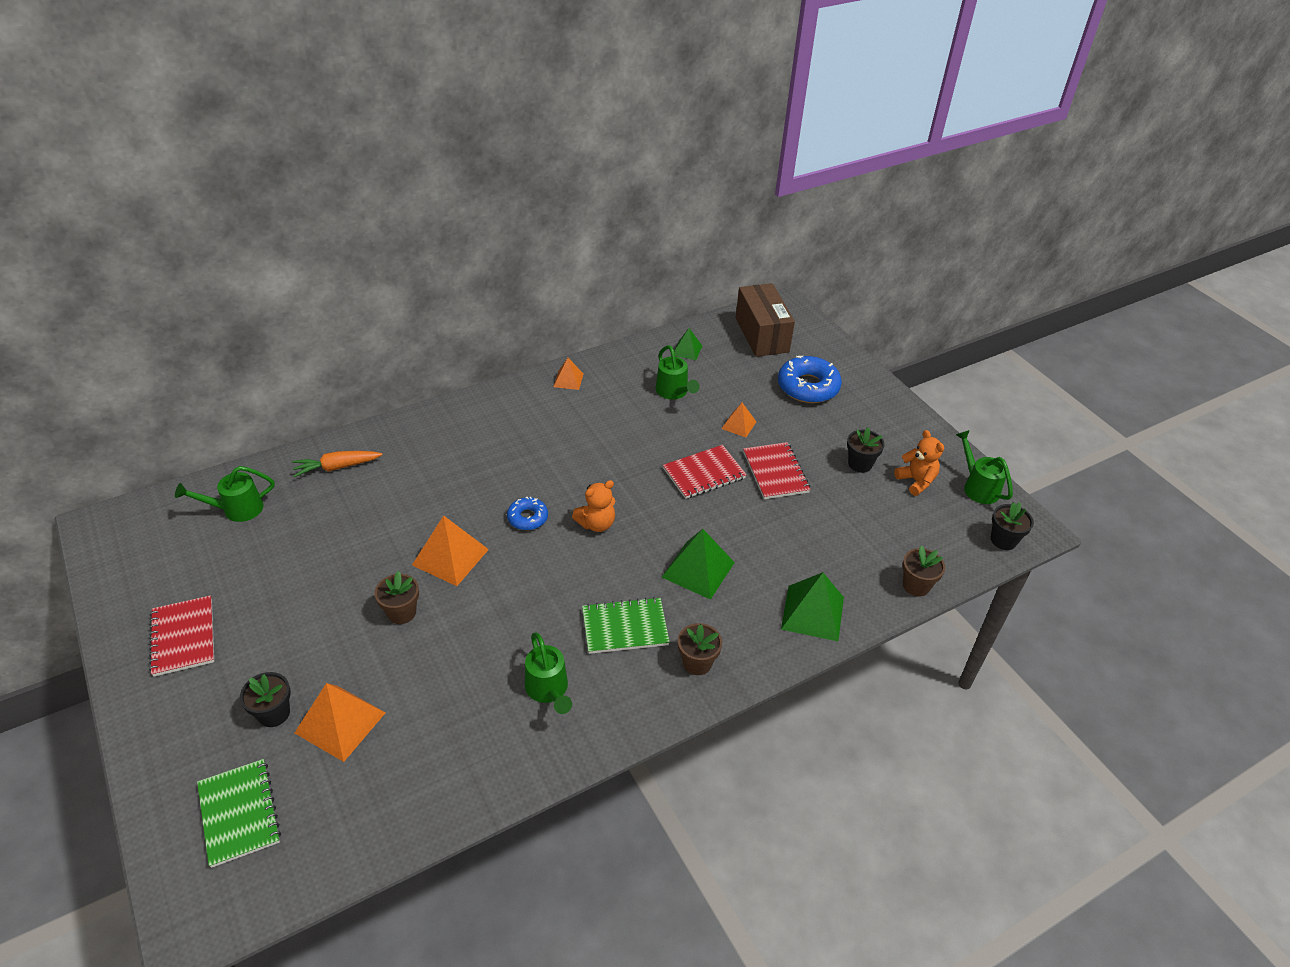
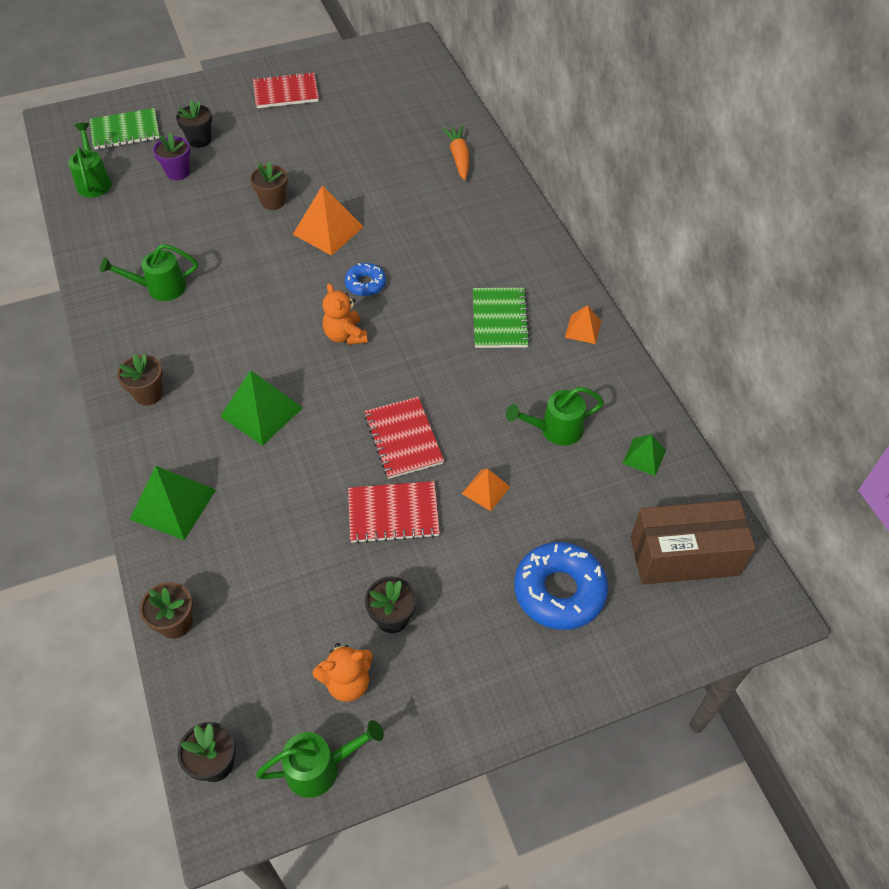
camera: 100 degrees right, 10 degrees up
green watering can [175,466,275,522] -> green watering can moved to [68,123,112,198]
orange pyramid [295,683,386,762] -> purple flower pot [153,132,190,180]
green notebook [582,597,670,654] -> green notebook moved to [473,288,530,348]

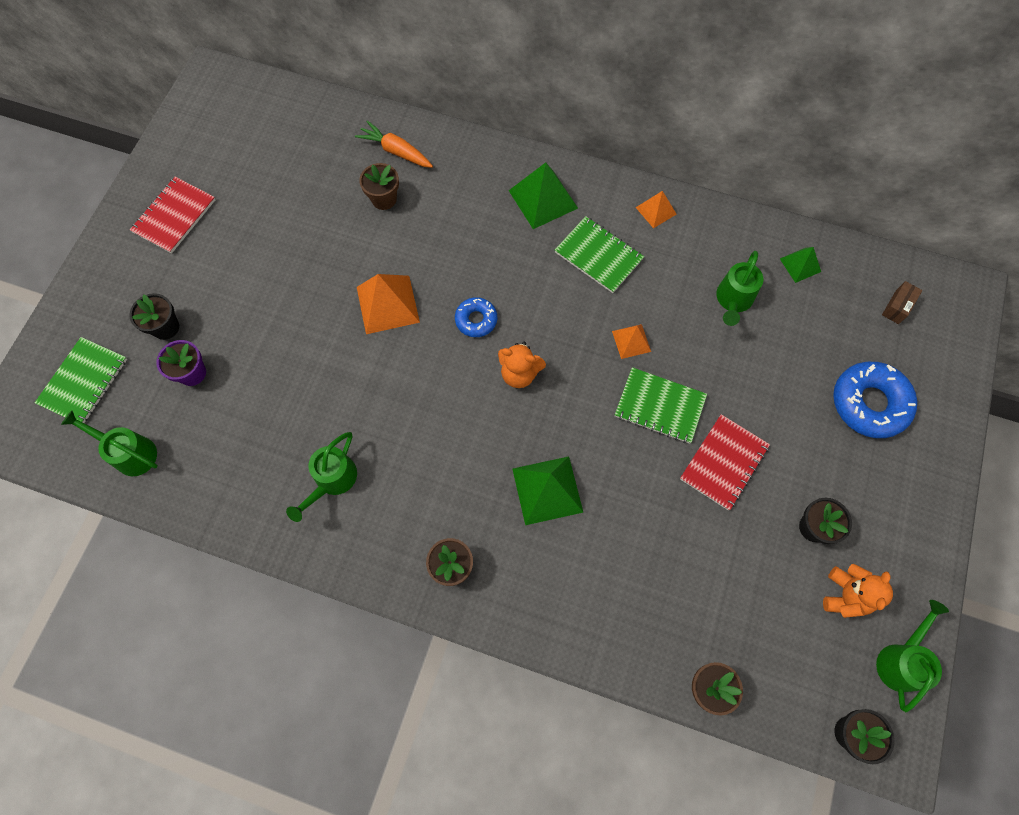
camera: 50 degrees left, 15 degrees up
green pyramid [130,466,216,540] -> green pyramid moved to [509,162,578,229]
brown flower pot [250,161,288,210] -> brown flower pot moved to [359,163,399,210]
red notebook [364,397,444,479] -> green notebook [615,367,707,444]
orange pyramid [462,468,510,511] -> orange pyramid moved to [612,324,651,359]
brown box [631,500,756,584] -> brown box [882,281,922,324], size x0.41

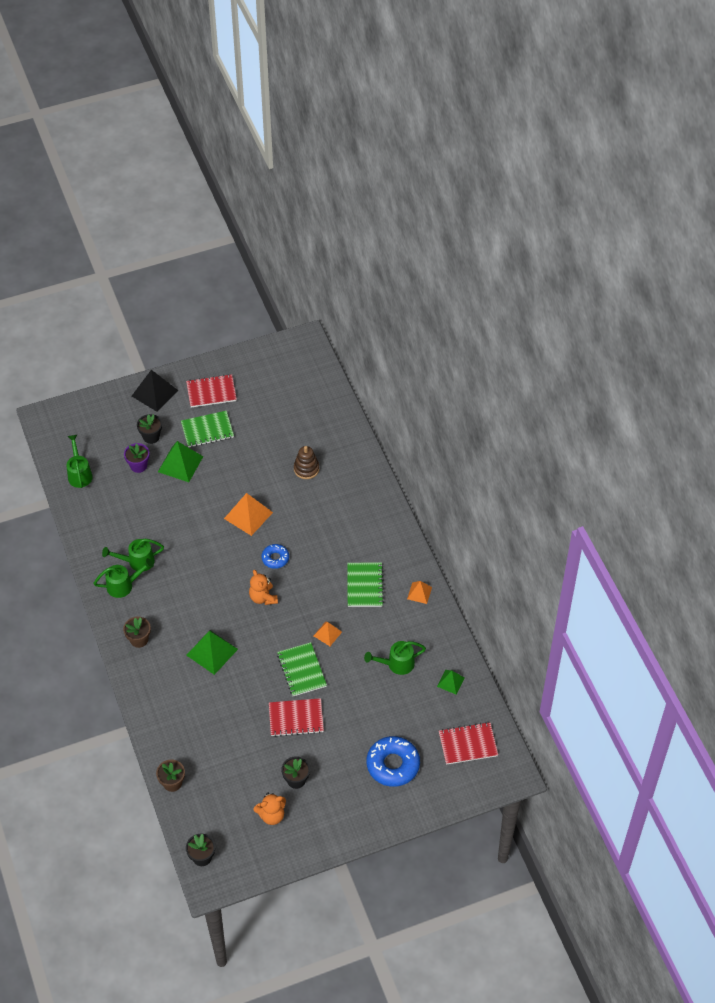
camera: 50 degrees right, 15 degrees down
green notebook [34,337,127,423] -> green notebook moved to [181,411,234,447]
orange carrot [355,120,433,168] -> none
brown flower pot [359,163,399,210] -> brown stacking toy [294,446,319,479]
green pyramid [509,162,578,229] -> green pyramid moved to [158,441,203,482]
green watering can [876,600,949,712] -> green watering can moved to [93,558,154,598]
brown box [882,281,922,324] -> red notebook [439,722,498,765]
none -> black pyramid [132,370,178,412]

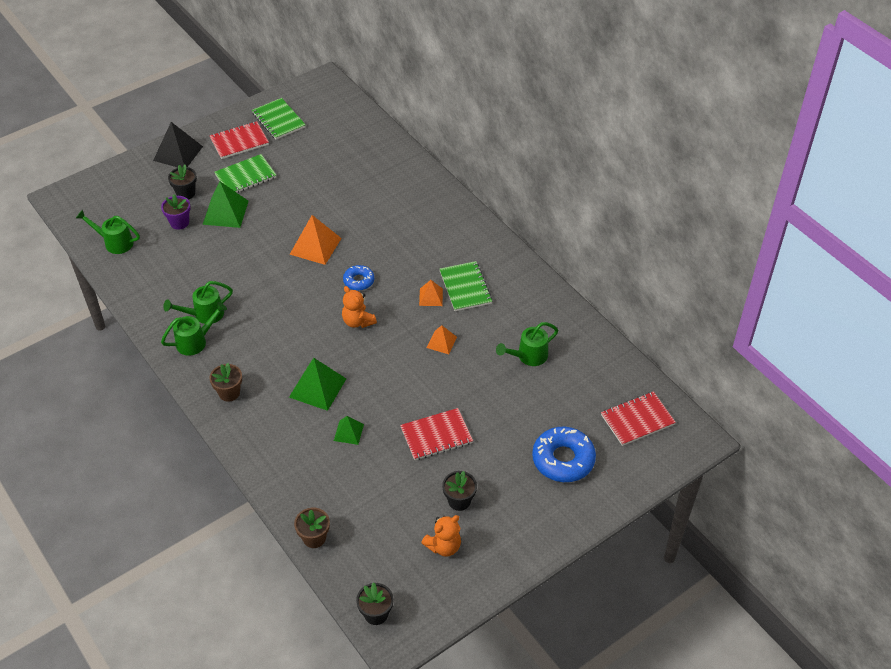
camera: 15 degrees left, 5 degrees down
green watering can [66,435,93,488] -> green watering can turned 45 degrees counterclockwise [76,209,140,254]
green notebook [277,642,327,696] -> green notebook moved to [252,98,306,139]
brown stacking toy [294,446,319,479] -> none
orange pyramid [407,581,432,604] -> orange pyramid moved to [419,280,443,306]
green pyramid [437,670,464,694] -> green pyramid moved to [334,416,364,445]

